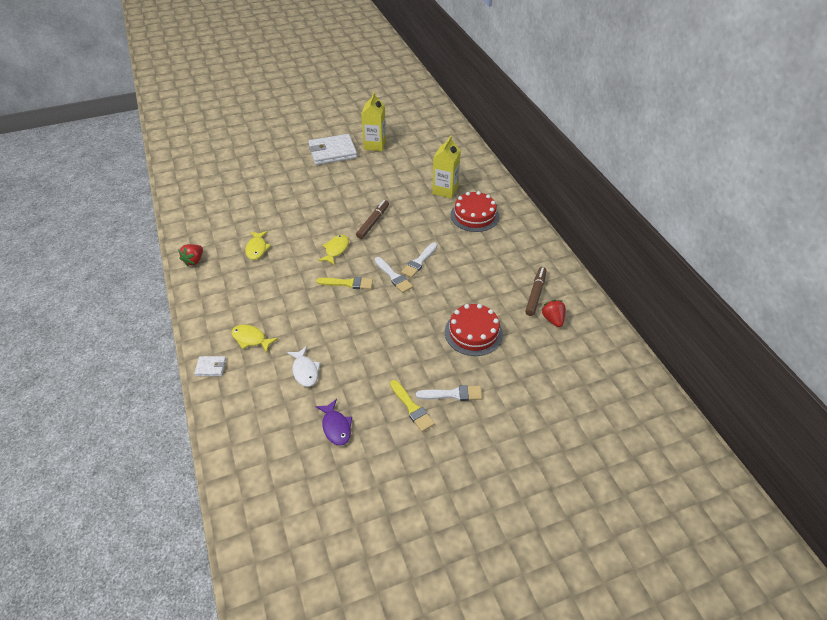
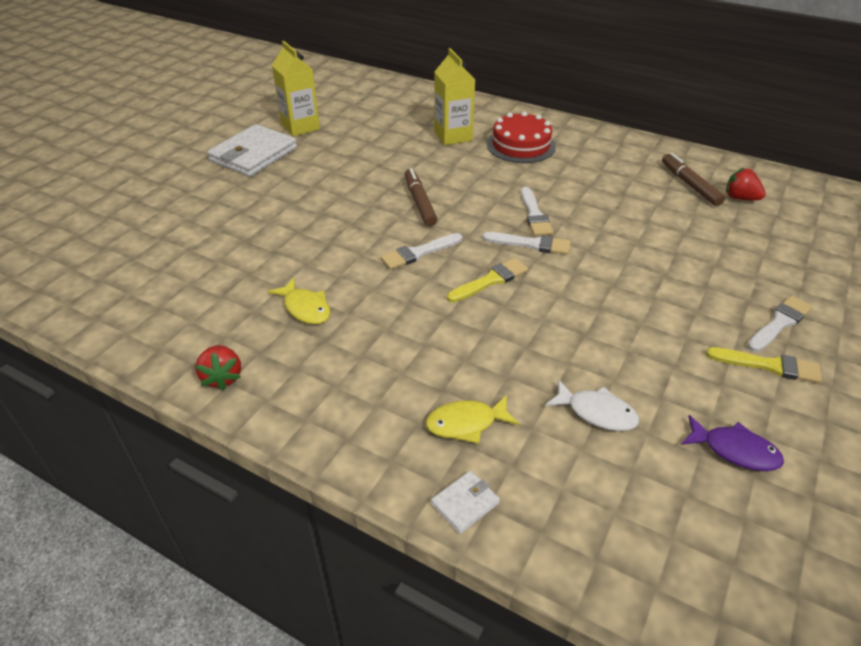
camera: 40 degrees left, 5 degrees down
yellow fish [318,235,349,265] -> white brush [380,233,462,270]
red cake [445,304,503,356] -> none

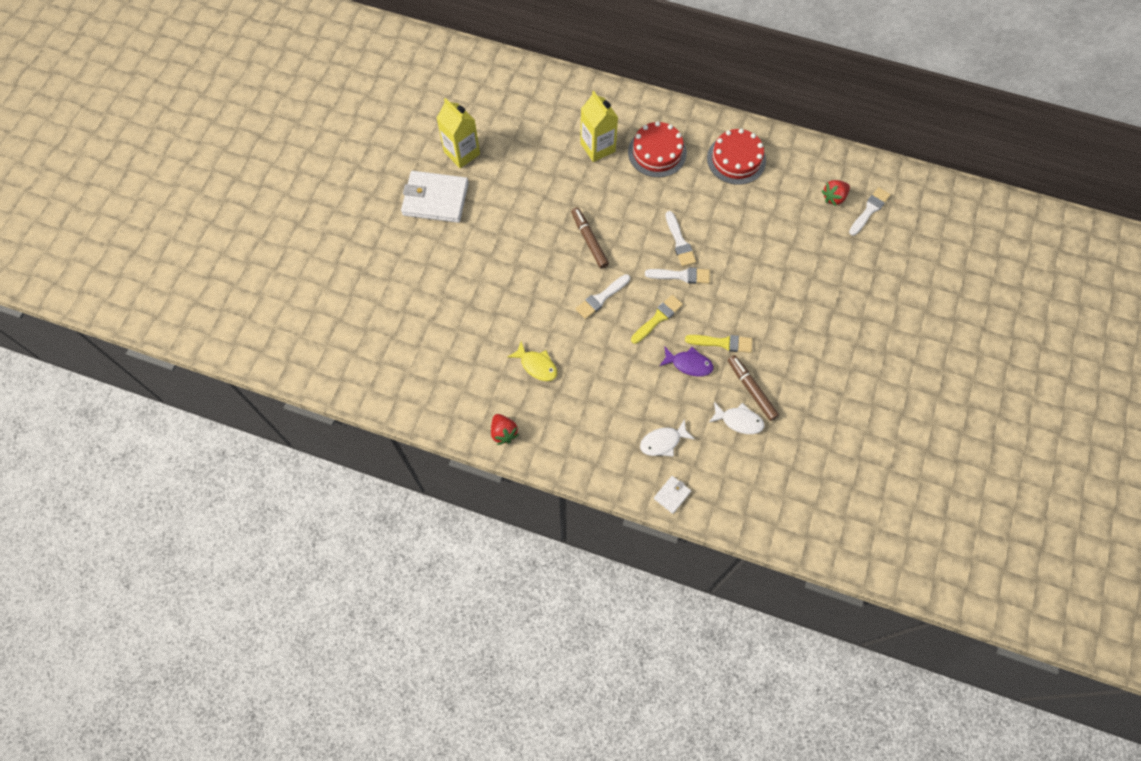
camera: 10 degrees left, 25 degrees up
white wallet [207,124,297,177] -> white wallet turned 75 degrees clockwise [401,171,469,223]
yellow fish [426,395,519,444] -> white fish [640,419,695,457]
brown marker [662,153,725,206] -> brown marker moved to [728,355,779,421]
purple fish [681,415,784,471] -> purple fish moved to [659,346,713,376]
yellow brush [706,347,822,383] -> yellow brush moved to [685,335,752,353]
red strawberry [726,168,766,200] -> red strawberry turned 60 degrees counterclockwise [822,180,850,206]
white brush [747,296,813,352] -> white brush moved to [849,187,891,235]
none -> red cake [707,128,766,185]

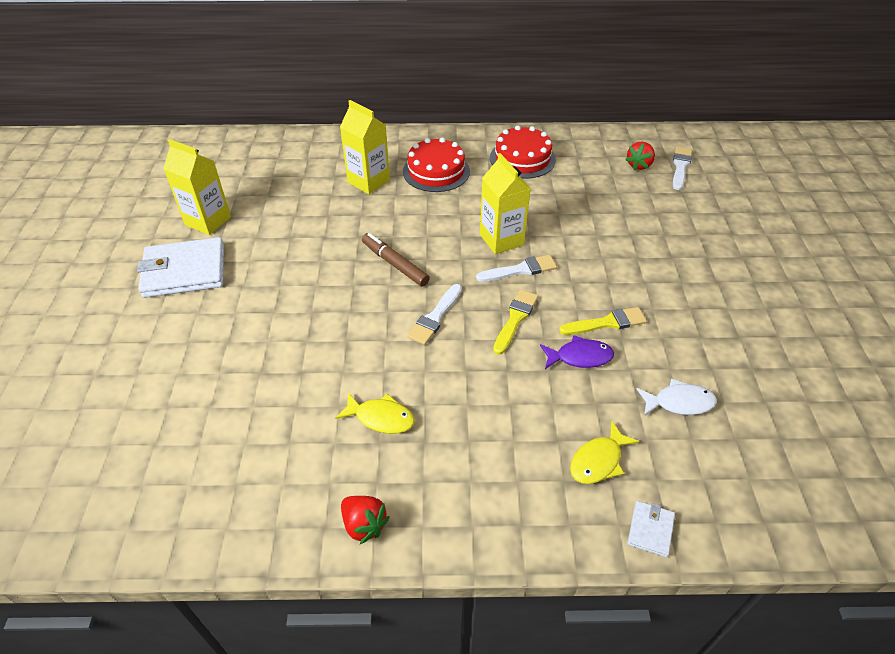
camera: 20 degrees left, 20 degrees down
white fish [640,419,695,457] -> yellow fish [570,421,640,484]
white brush [666,211,696,267] -> yellow carton [480,153,531,254]
brown marker [728,355,779,421] -> none

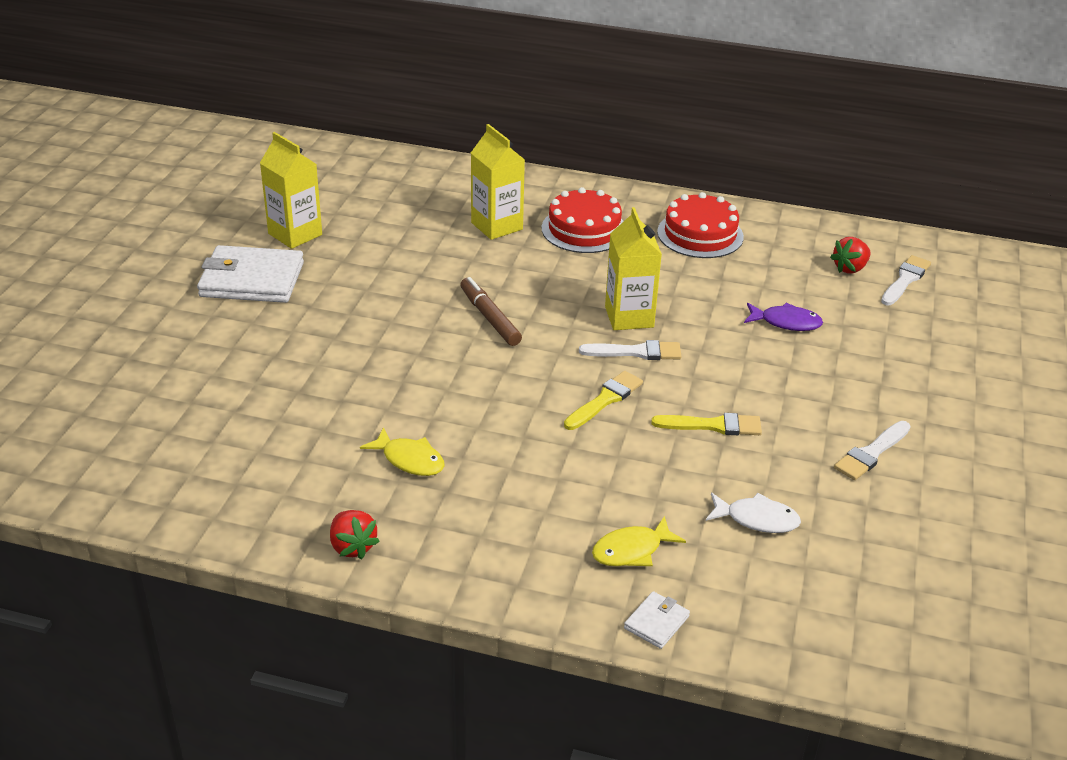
camera: 15 degrees right, 10 degrees down
white brush [407,284,462,345] -> white brush moved to [834,421,911,480]
purple fish [540,335,614,369] -> purple fish moved to [744,303,823,331]

